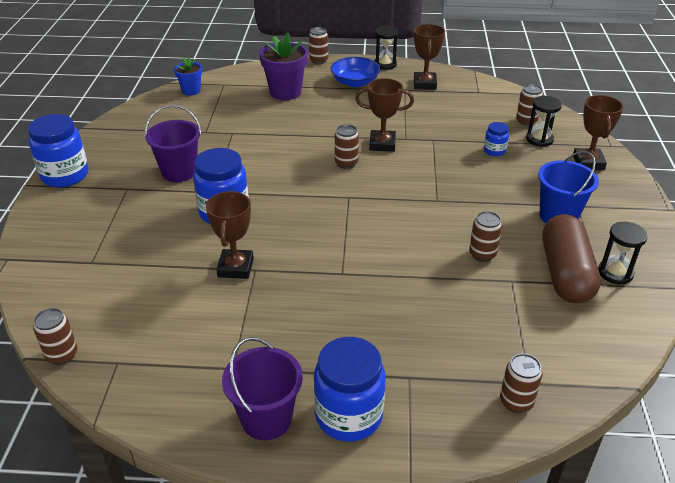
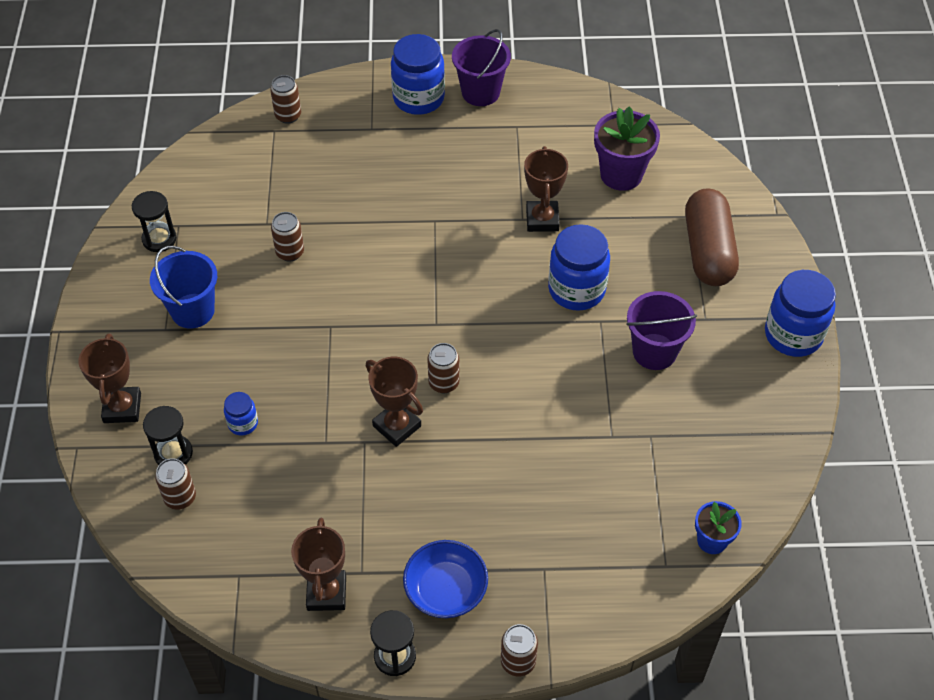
camera: 175 degrees right, 15 degrees up
brown can [33,308,78,365] -> none
purple flower pot [259,32,308,100] -> purple flower pot moved to [594,106,660,191]
brown trophy [355,78,414,152] -> brown trophy turned 45 degrees clockwise [366,357,423,447]
brown capsule [542,214,601,303] -> brown capsule moved to [685,188,739,286]

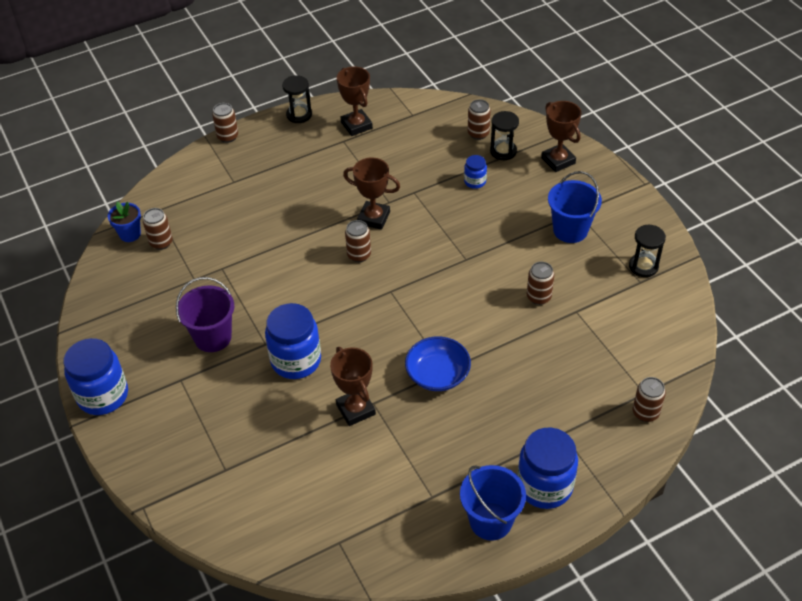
camera: 155 degrees right, 5 degrees down
blue bowl [403,540,488,618] -> blue bowl moved to [405,336,471,391]
purple bucket [452,29,511,106] -> blue bucket [460,465,526,541]
purple flower pot [594,106,660,191] -> none
brown capsule [685,188,739,286] -> none
none -> brown can [143,208,173,250]

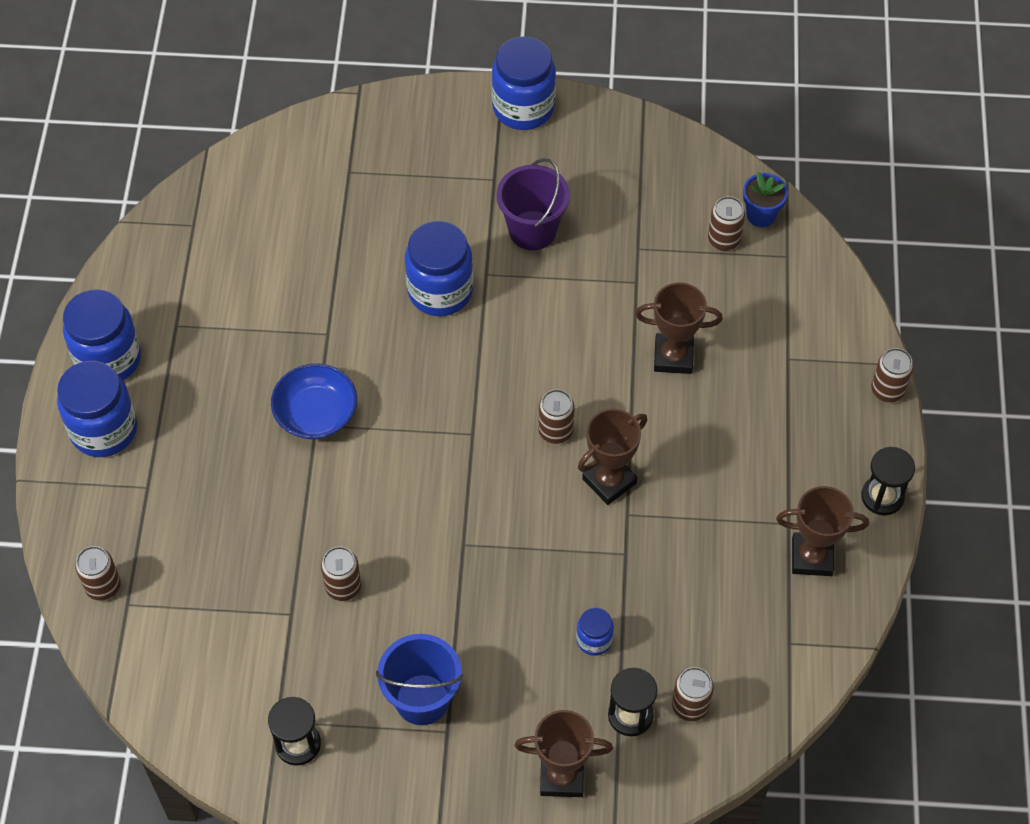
camera: 120 degrees right, 10 degrees up
brown trophy [330,347,376,426] -> brown trophy moved to [635,282,723,374]
blue bucket [460,465,526,541] -> blue jar [63,289,141,381]

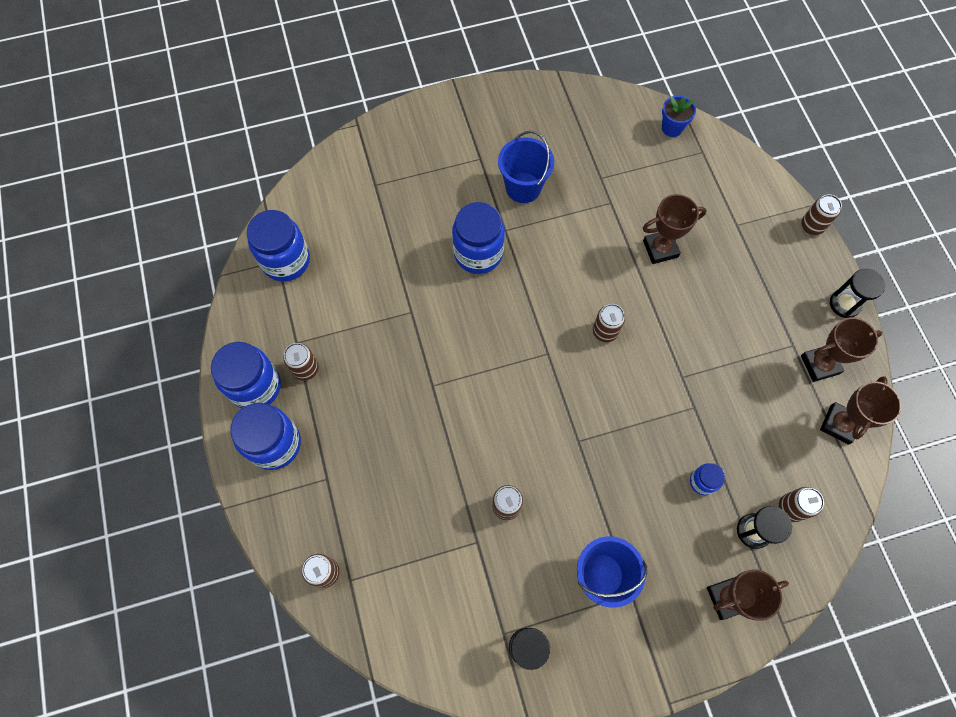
camera: 20 degrees left, 10 degrees up
blue bowl [271,364,357,439] -> none
blue jar [492,36,556,130] -> blue jar moved to [247,210,310,282]
purple bucket [496,158,570,250] -> blue bucket [498,131,554,203]
brown trophy [578,409,647,505] -> brown trophy moved to [820,376,901,445]
brown can [708,196,745,251] -> brown can moved to [283,343,319,381]

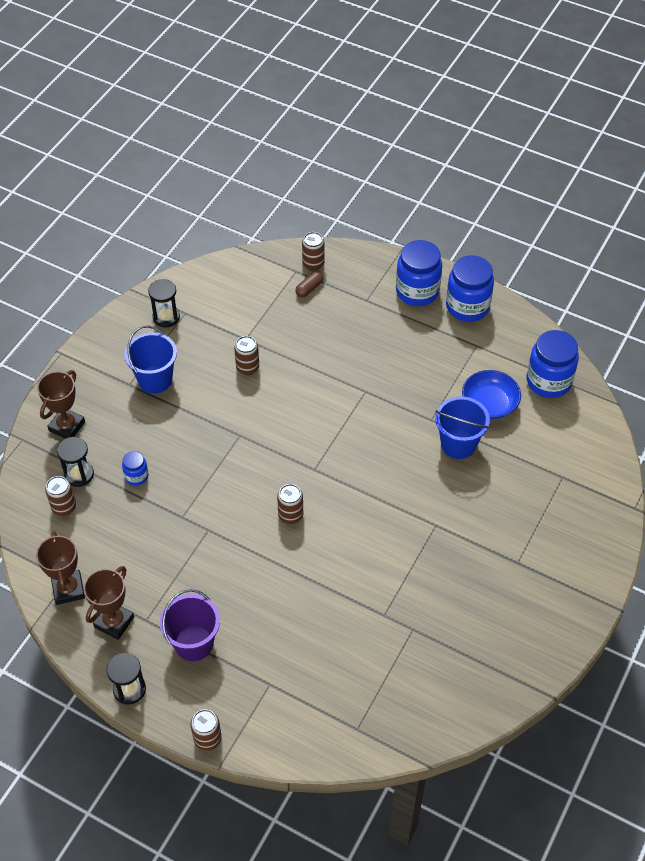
camera: 135 degrees right, 15 degrees down
brown can [283,343,319,381] -> none
blue jar [452,202,505,274] -> none
blue bucket [498,131,554,203] -> blue bucket moved to [435,396,490,459]
brown trophy [643,194,707,264] -> none
blue flower pot [662,96,696,137] -> none
none -> purple bucket [160,589,220,661]
none -> brown capsule [295,271,323,298]
none -> blue bowl [462,370,521,419]

